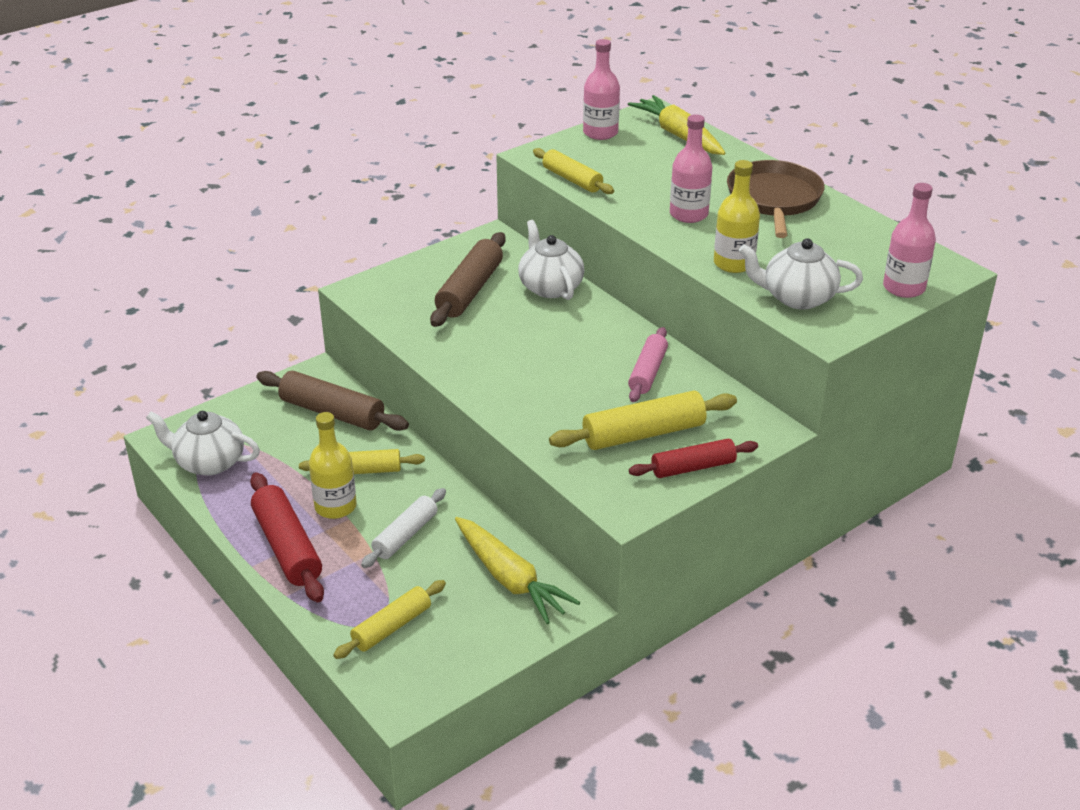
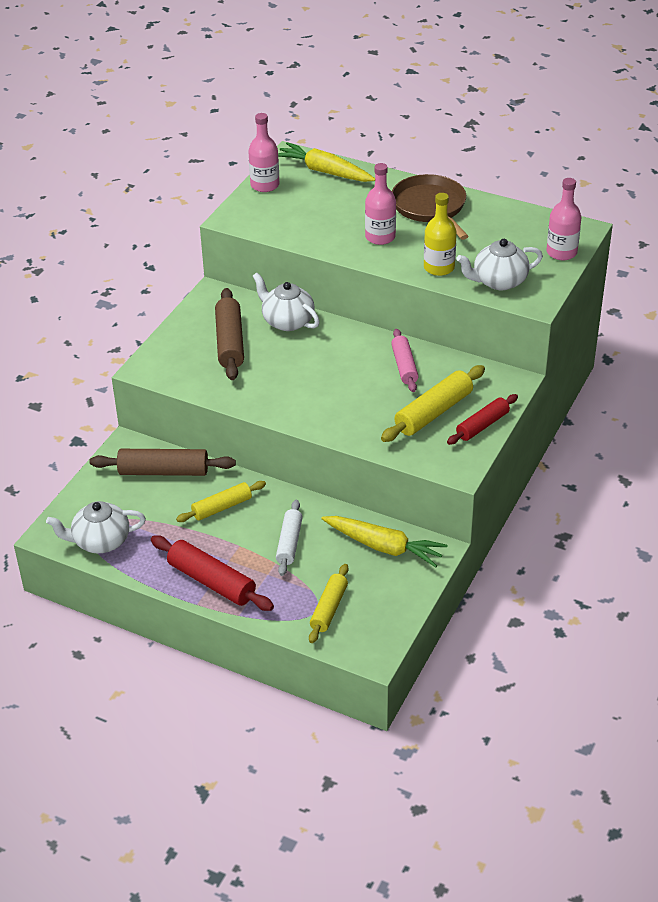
camera: 25 degrees left, 5 degrees up
yellow bottle [309,412,357,519] -> none
yellow rolling pin [533,148,614,194] -> none

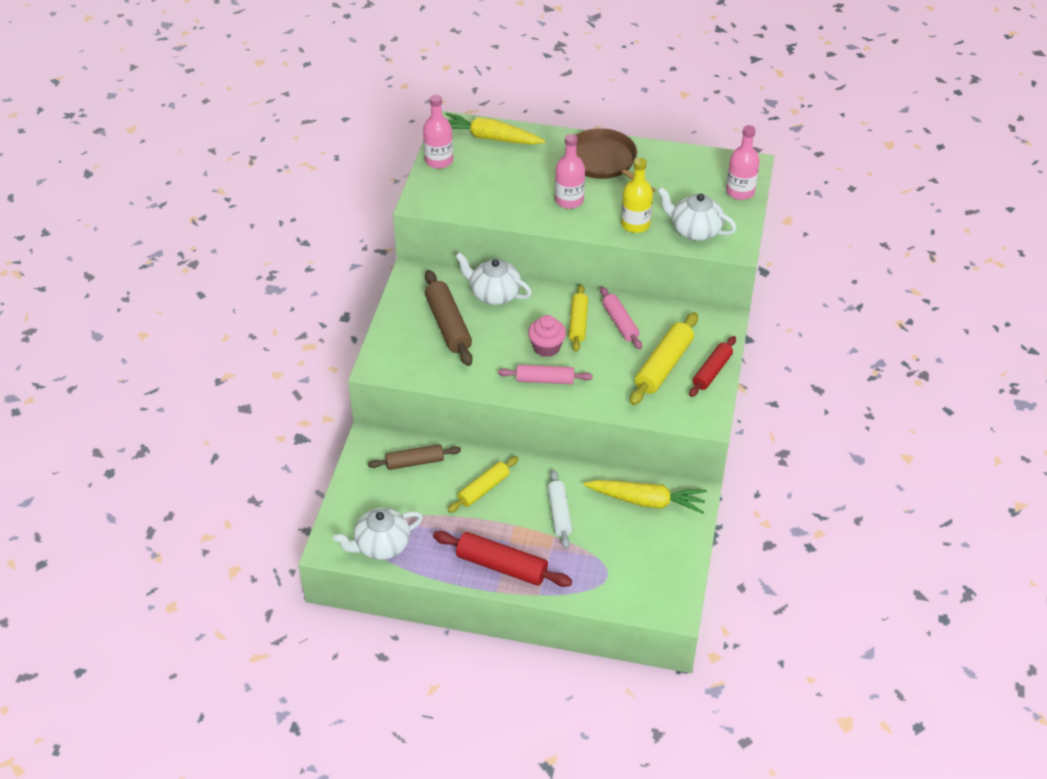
camera: 15 degrees left, 5 degrees up
brown rolling pin [89,449,236,476] -> brown rolling pin [368,444,461,470], size x0.67
yellow rolling pin [309,564,348,643] -> yellow rolling pin moved to [569,285,588,352]
white teapot [456,239,543,290] -> white teapot turned 60 degrees clockwise [658,187,737,241]
none -> pink rolling pin [498,365,593,384]
none -> pink cupcake [528,315,566,357]

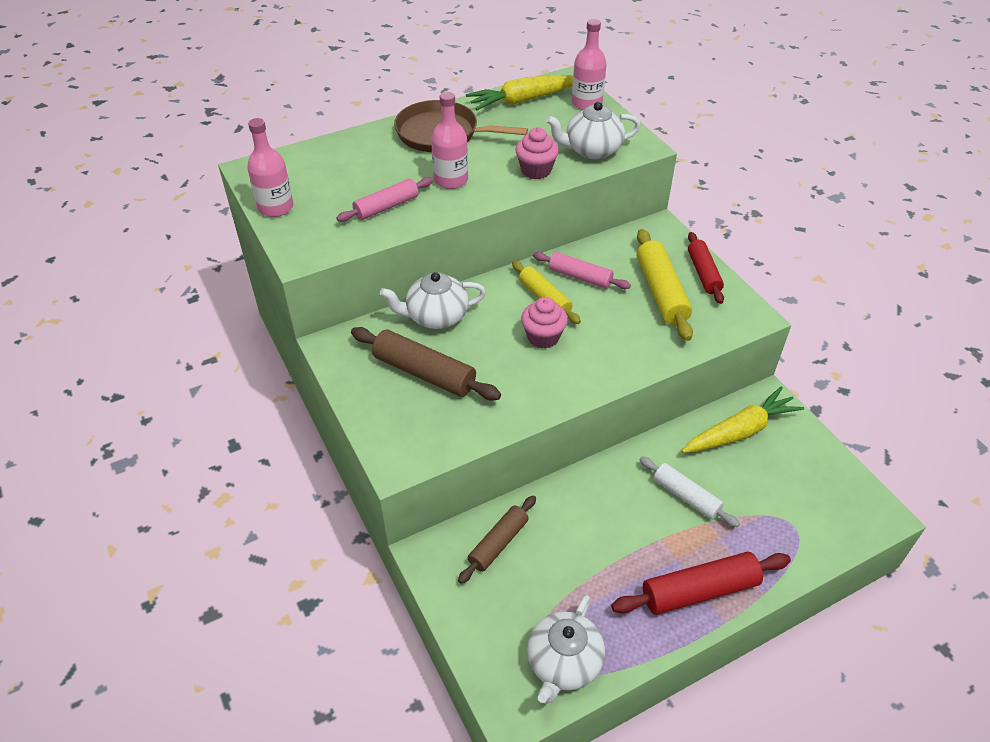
camera: 40 degrees left, 0 degrees up
yellow carrot [446,113,546,145] -> yellow carrot moved to [466,75,573,110]
yellow rolling pin [448,456,519,513] -> none
pink rolling pin [498,365,593,384] -> pink rolling pin moved to [336,177,433,222]
yellow bottle [621,158,653,233] -> pink cupcake [516,127,559,179]

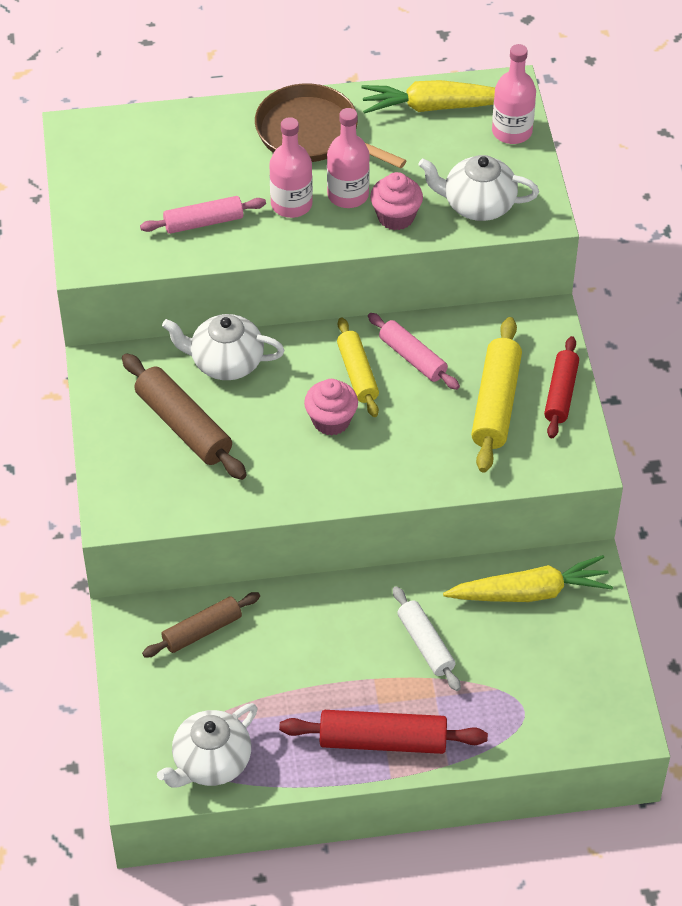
camera: 20 degrees right, 5 degrees up
pink bottle [247,118,293,217] -> pink bottle moved to [327,108,370,208]

